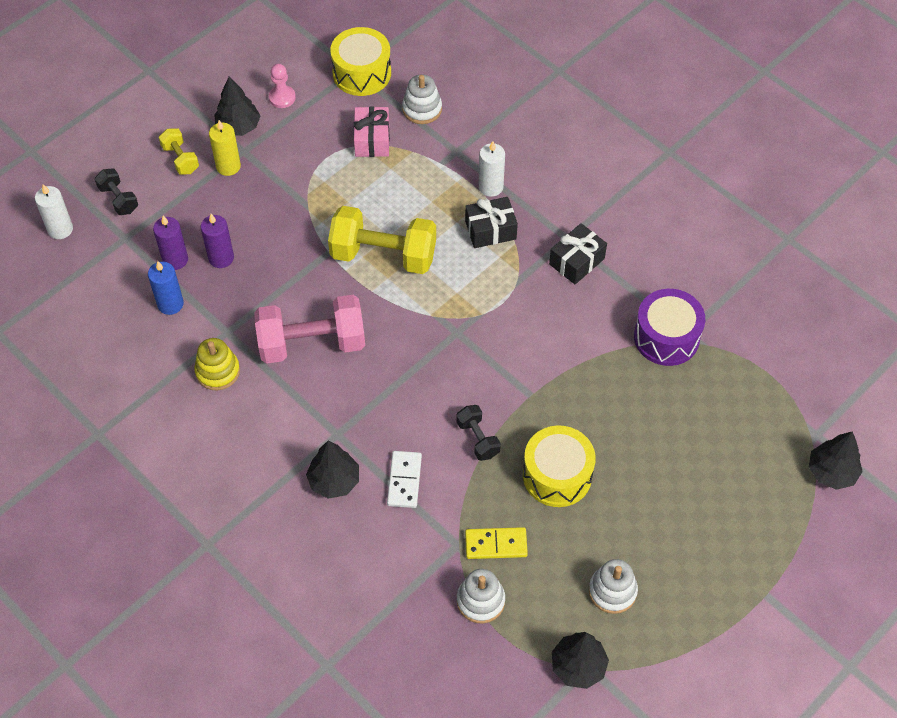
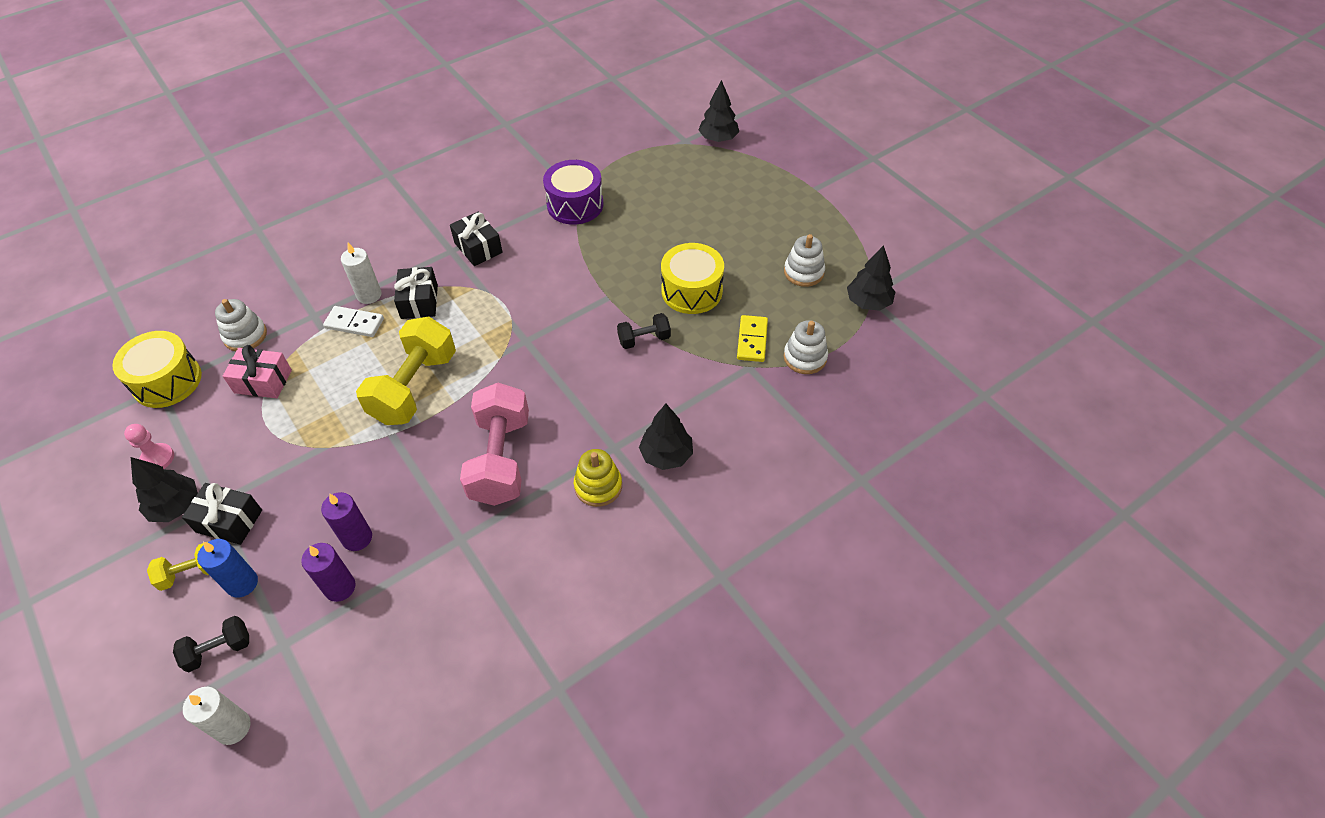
camera: 80 degrees left, 5 degrees down
blue candle [148,261,184,315] -> blue candle moved to [197,539,258,597]
yellow stacking toy [194,338,240,391] -> yellow stacking toy moved to [574,449,622,507]
yellow candle [209,120,241,176] -> black gift [182,483,262,545]
white domino [387,451,422,508] -> white domino moved to [323,306,384,337]

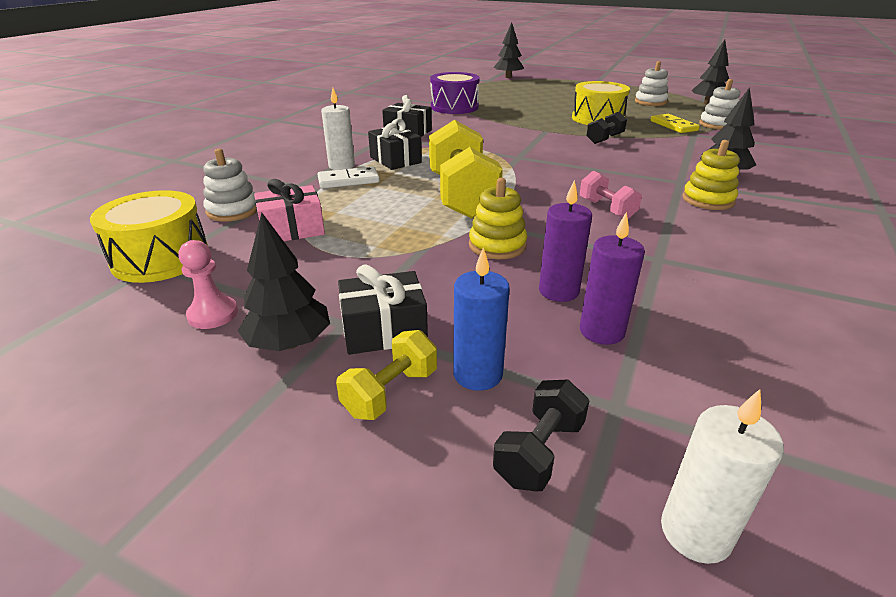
camera: 30 degrees left, 20 degrees down
pink dumbbell [460,383,529,506] -> pink dumbbell [580,171,642,219], size x0.49
none -> yellow stacking toy [469,178,527,259]

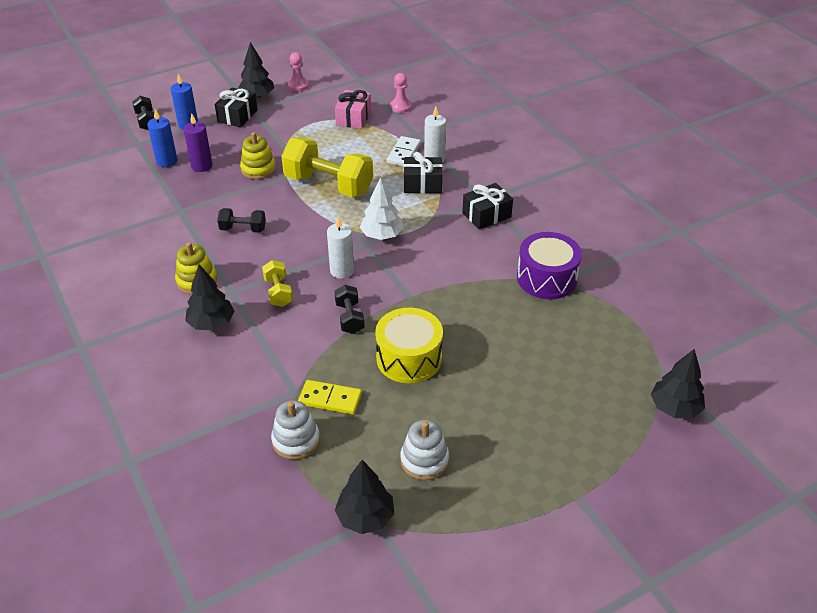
camera: 125 degrees right, 10 degrees up
yellow drum [90,190,208,283] -> none
white stacking toy [203,149,257,222] -> pink pawn [390,73,411,113]
yellow dumbbell [336,330,437,420] -> yellow dumbbell moved to [262,260,293,307]
pink dumbbell [580,171,642,219] -> black dumbbell [217,208,266,233]
purple candle [580,212,645,345] -> blue candle [147,109,177,167]
white candle [661,389,784,564] -> white candle moved to [327,216,354,279]
none -> white tree [360,177,404,240]

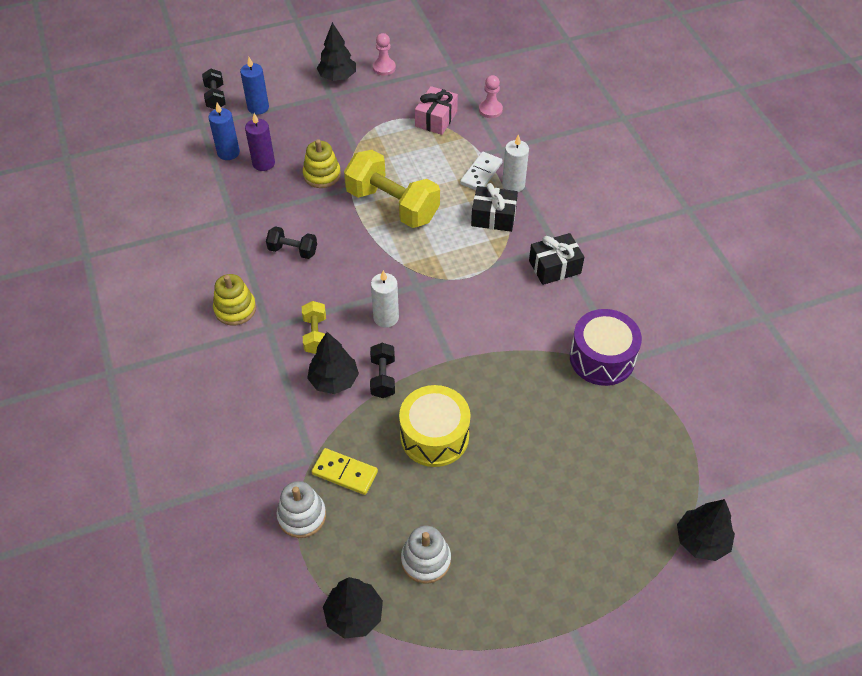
camera: 10 degrees right, 10 degrees up
black tree [185,265,235,330] -> black tree moved to [307,332,359,394]
black gift [215,88,258,127] -> none
white tree [360,177,404,240] -> none

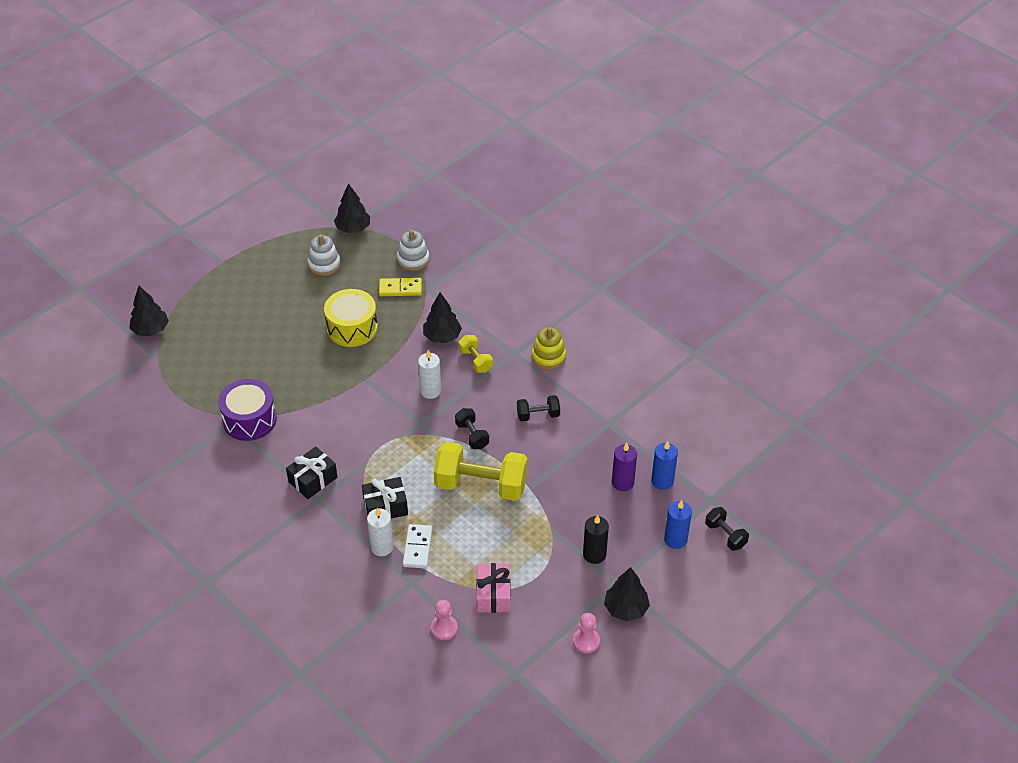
camera: 155 degrees right, 5 degrees down
yellow stacking toy [303,139,341,188] -> none
black dumbbell [370,343,395,398] -> black dumbbell moved to [455,408,489,449]
none -> black candle [583,515,609,564]

